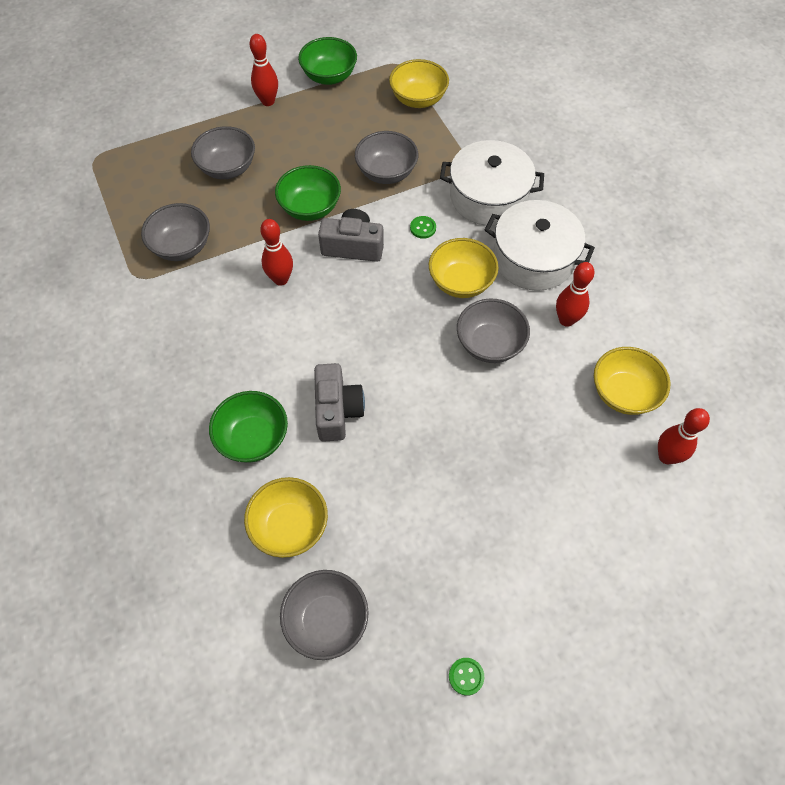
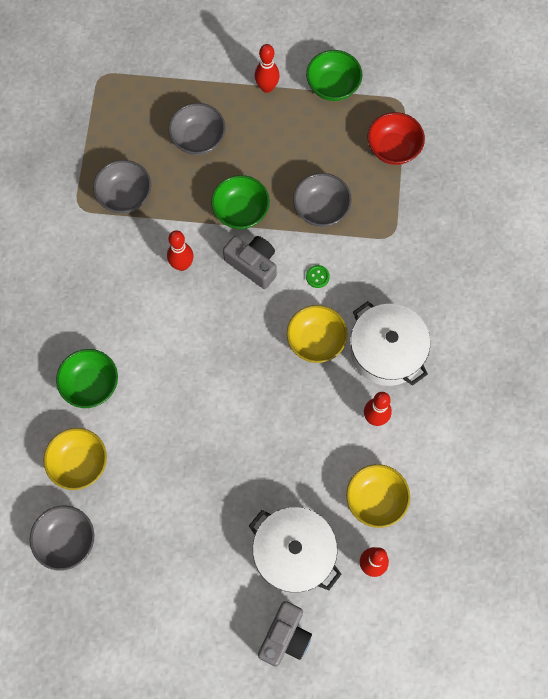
camera: 30 degrees right, 10 degrees up
grey camera [314,363,365,442] -> grey camera moved to [258,601,312,667]
yellow bowl [389,59,449,108] -> red bowl [368,112,425,165]
white pot [440,140,544,226] -> white pot moved to [249,507,341,593]
green button [449,658,484,696] -> none
grey bowl [457,298,530,363] -> none

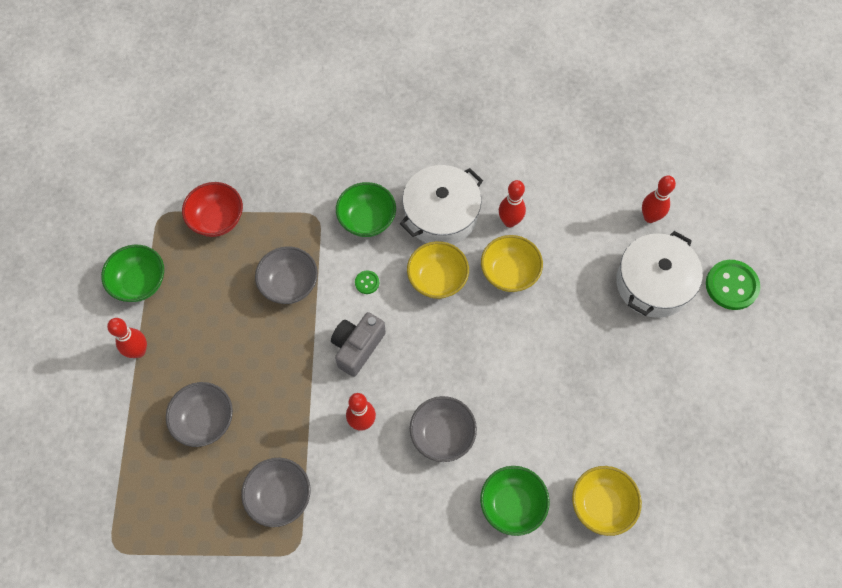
camera: 95 degrees left, 5 degrees down
grey bowl [30,506,94,571] -> grey bowl moved to [410,396,477,462]
green bowl [211,175,270,229] -> green bowl moved to [336,182,396,237]
grey camera [258,601,312,667] -> green button [706,260,760,310]
yellow bowl [346,464,410,528] -> yellow bowl moved to [481,235,543,292]

